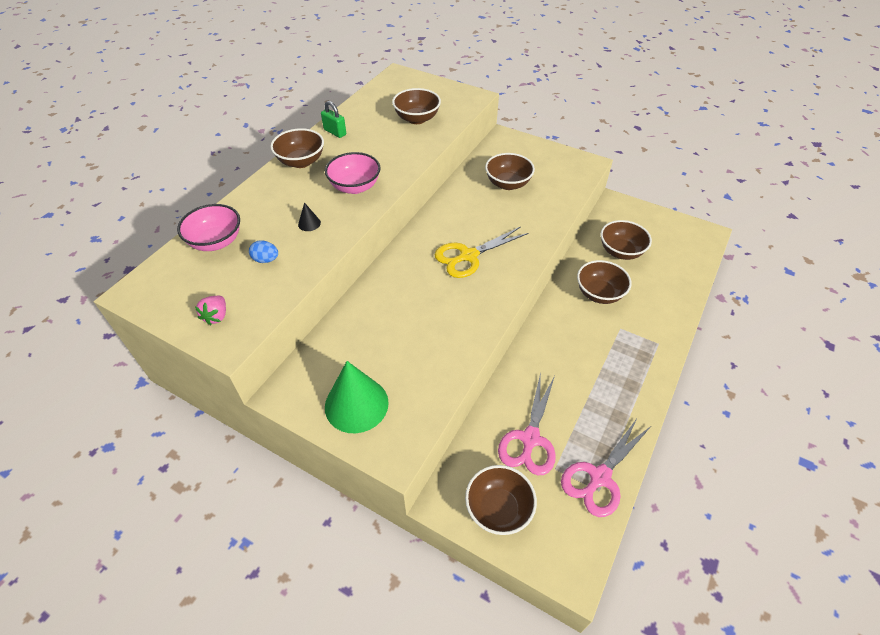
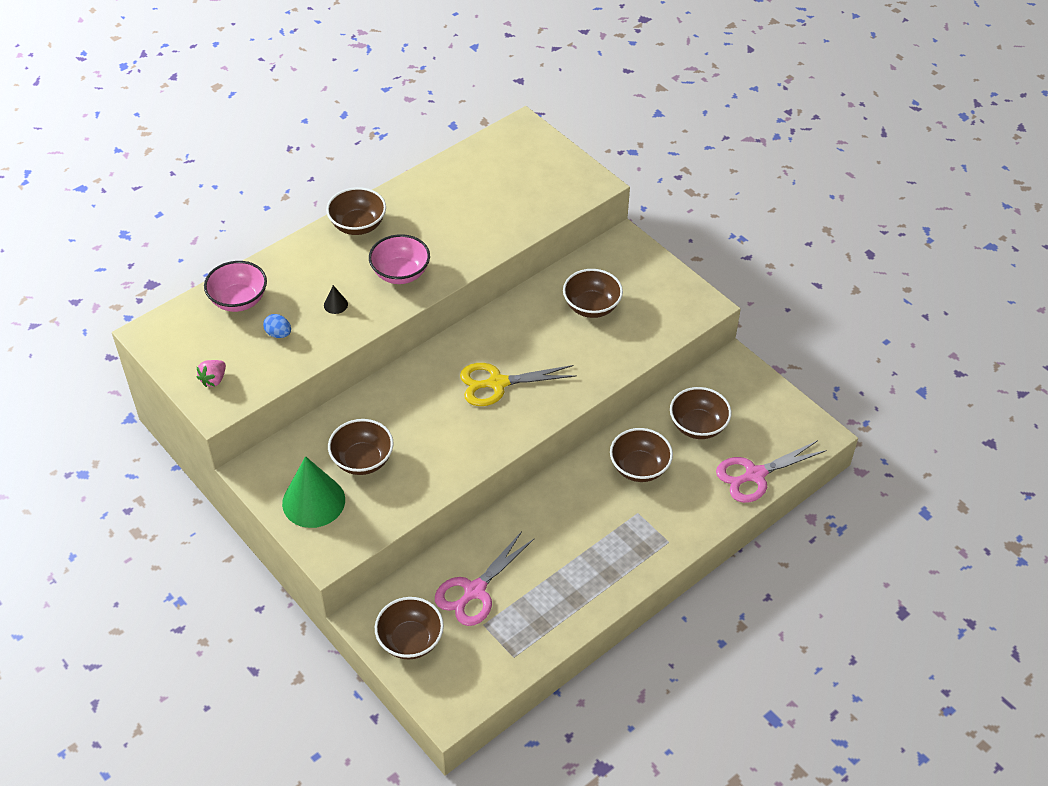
camera: 20 degrees right, 0 degrees up
green padlock [321,101,346,138] -> none
brown bowl [392,88,441,124] -> brown bowl moved to [328,419,393,475]
pink scissors [561,417,651,517] -> pink scissors moved to [716,440,827,503]

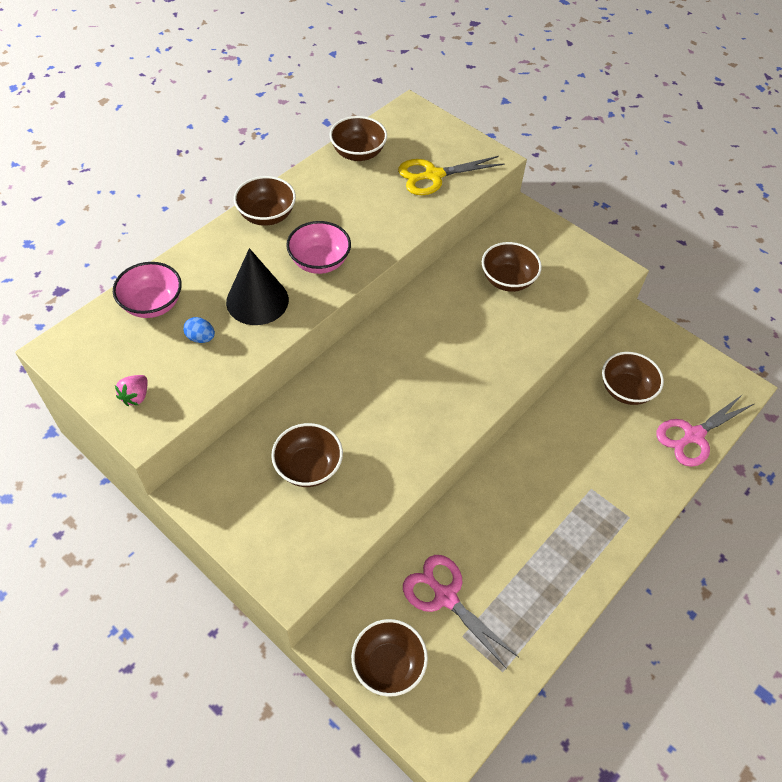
camera: 10 degrees left, 5 degrees up
green cone [282,456,345,528] -> none
black cone [324,285,348,314] -> black cone [226,248,289,325], size x2.44
pink scissors [435,531,535,626] -> pink scissors turned 105 degrees clockwise [403,555,519,669]
yellow scissors [460,363,577,406] -> yellow scissors moved to [398,156,504,195]
brown bowl [610,428,673,482] -> brown bowl moved to [329,116,387,161]

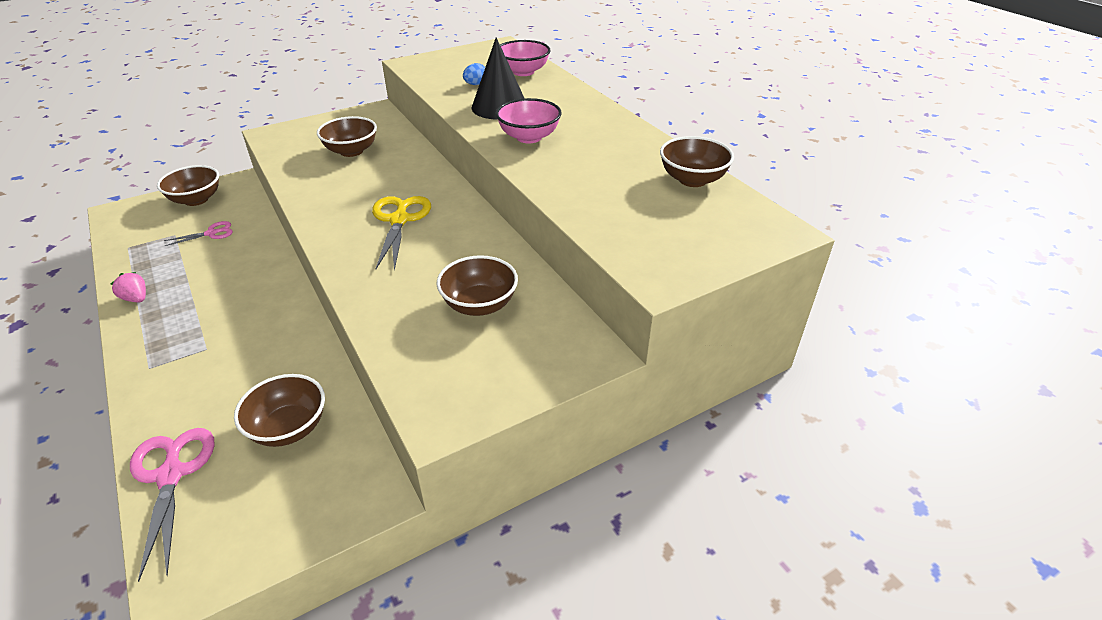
camera: 110 degrees right, 15 degrees down
pink strawberry [115,375,148,406] -> pink strawberry moved to [111,272,146,303]
brown bowl [234,176,296,226] -> none
yellow scissors [398,156,504,195] -> yellow scissors moved to [372,196,431,271]
pink scissors [403,555,519,669] -> pink scissors [164,221,233,246], size x0.56

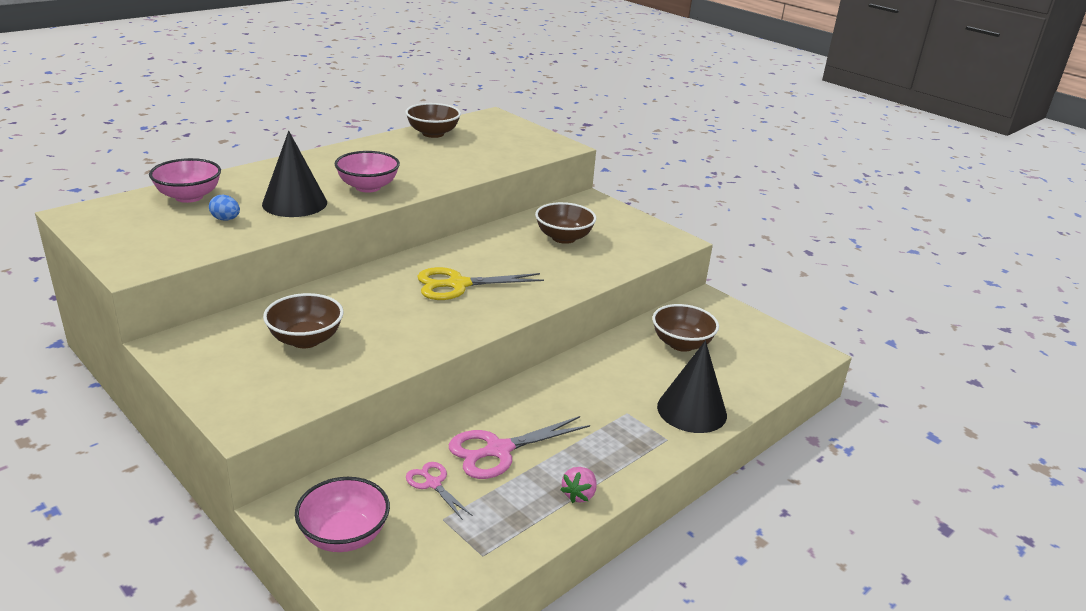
camera: 105 degrees left, 10 degrees down
pink scissors [130,428,215,582] -> pink scissors moved to [449,416,590,479]
brown bowl [157,165,219,206] -> pink bowl [295,477,390,552]
none -> black cone [657,341,727,433]

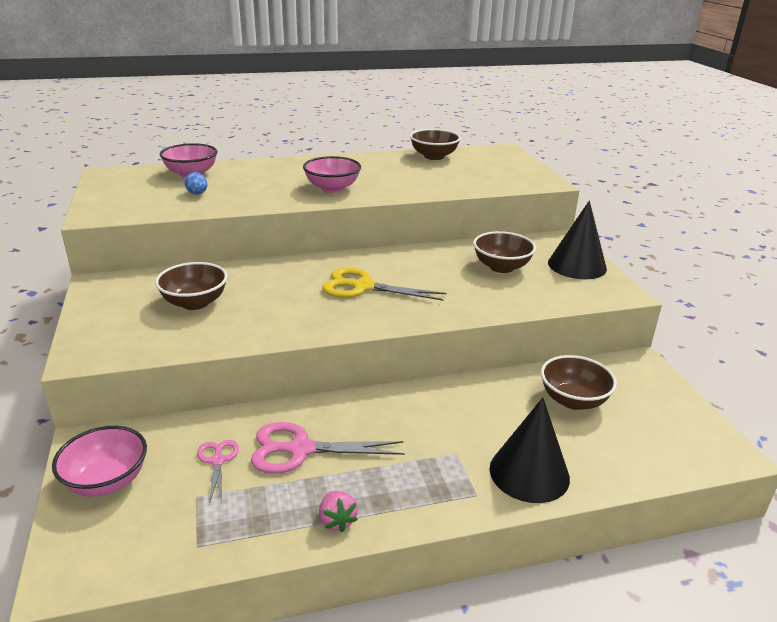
camera: 30 degrees right, 0 degrees up
black cone [262,131,327,217] -> black cone moved to [548,200,607,279]
pink strawberry [560,467,597,503] -> pink strawberry turned 75 degrees counterclockwise [319,491,358,532]

